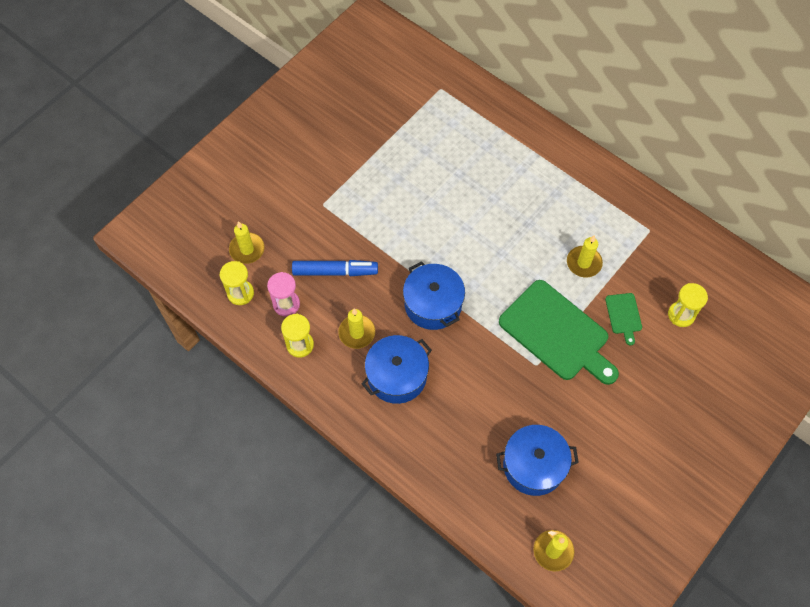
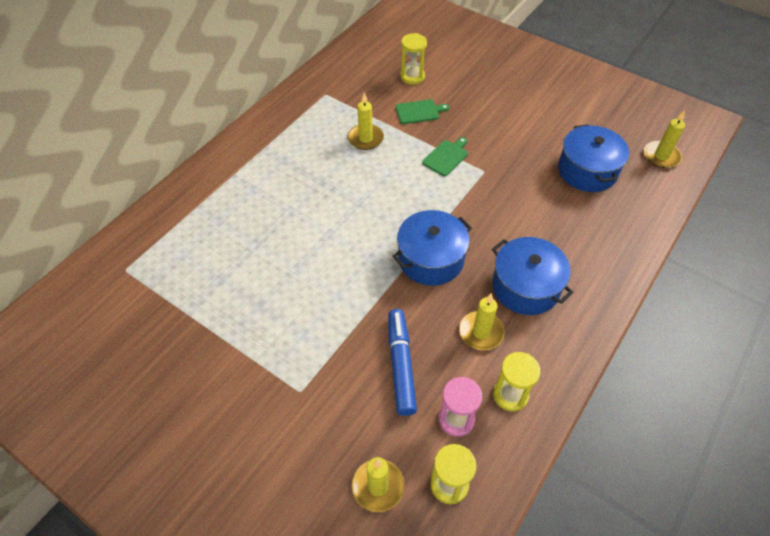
camera: 95 degrees left, 10 degrees down
green cutting board [499,280,619,385] -> green cutting board [422,137,468,176], size x0.44

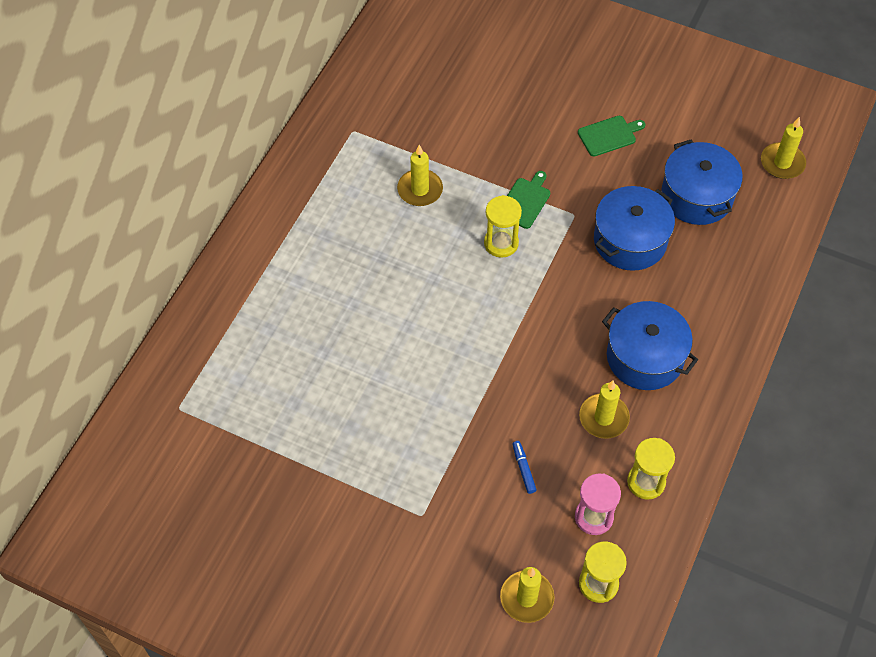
camera: 10 degrees left, 5 degrees up
blue marker [388,309,417,416] -> blue marker [513,441,537,494], size x0.46
blue pot [393,210,472,286] -> blue pot moved to [594,186,675,271]
green cutting board [396,99,449,124] -> green cutting board moved to [578,116,646,156]
yellow hourglass [400,33,427,85] -> yellow hourglass moved to [484,195,522,258]

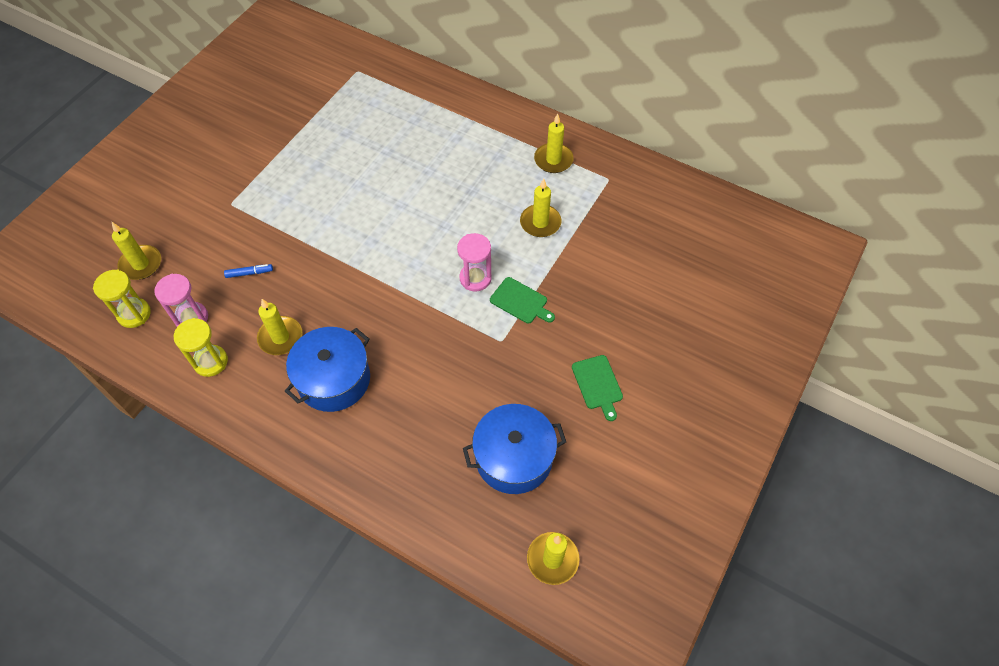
camera: 95 degrees right, 0 degrees up
yellow hourglass [484,195,522,258] -> pink hourglass [457,233,492,291]
blue pot [594,186,675,271] -> none
none -> yellow candle [534,113,574,173]

